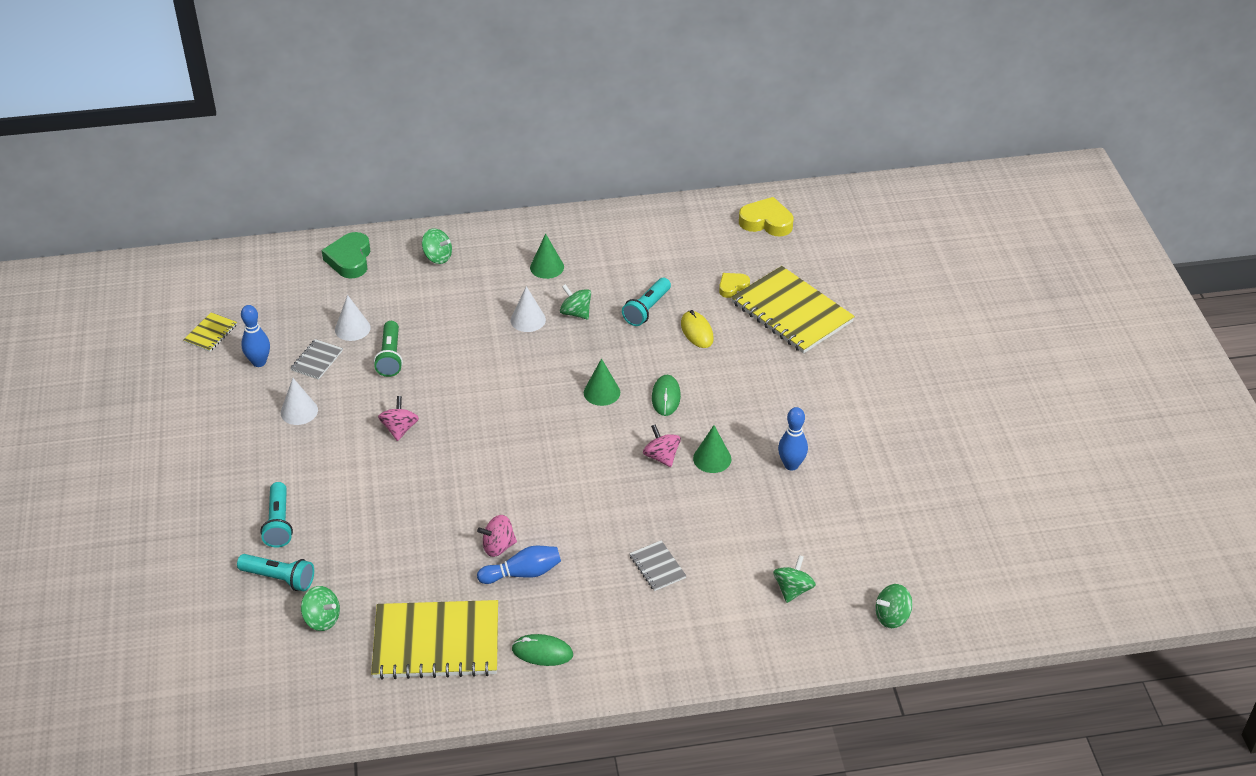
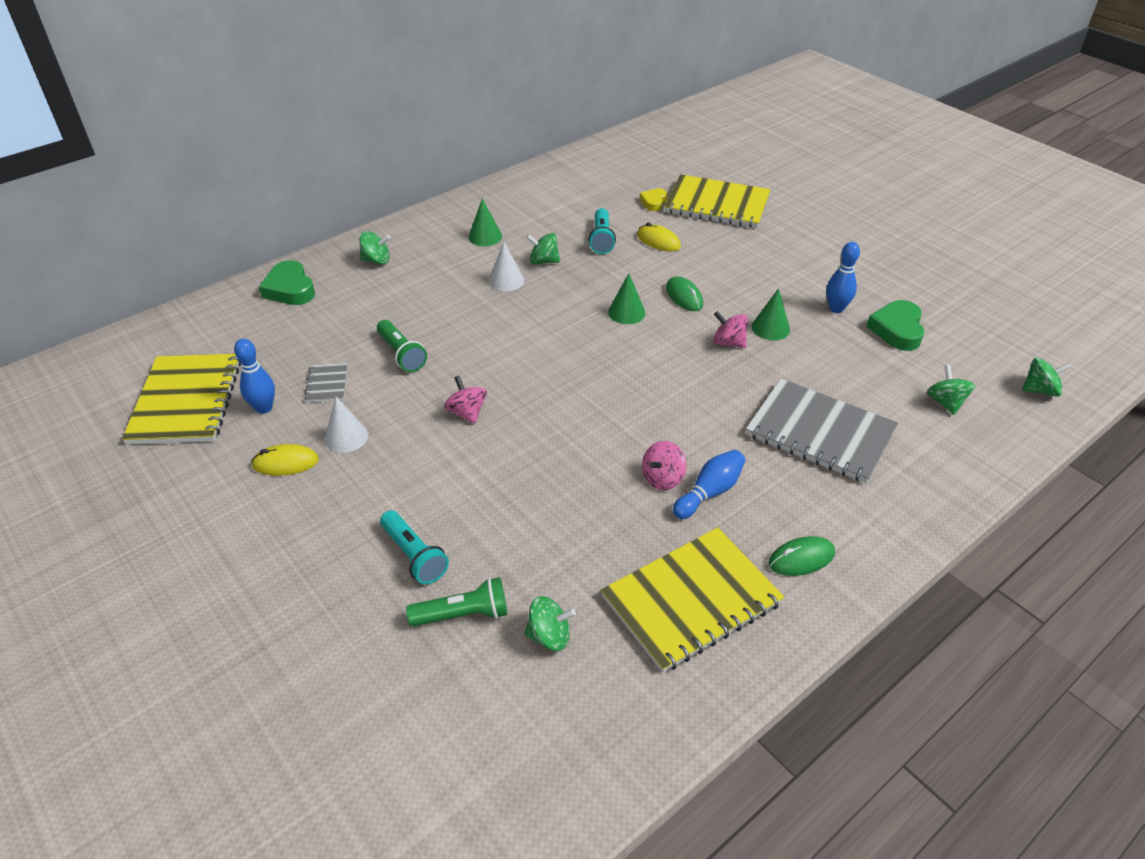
camera: 30 degrees left, 0 degrees up
yellow notebook [184,312,237,352] -> yellow notebook [122,354,241,445], size x2.26
turquoise flashlight [237,554,314,591] -> green flashlight [406,577,507,626]
white cone [335,295,371,341] -> none
grey notebook [629,540,686,591] -> grey notebook [746,379,898,483], size x2.26
yellow heart [739,197,793,236] -> none
green spinning top [875,584,913,628] -> green spinning top turned 135 degrees counterclockwise [1022,358,1072,397]
none -> yellow mouse [251,444,319,476]
none -> green heart [866,300,925,351]

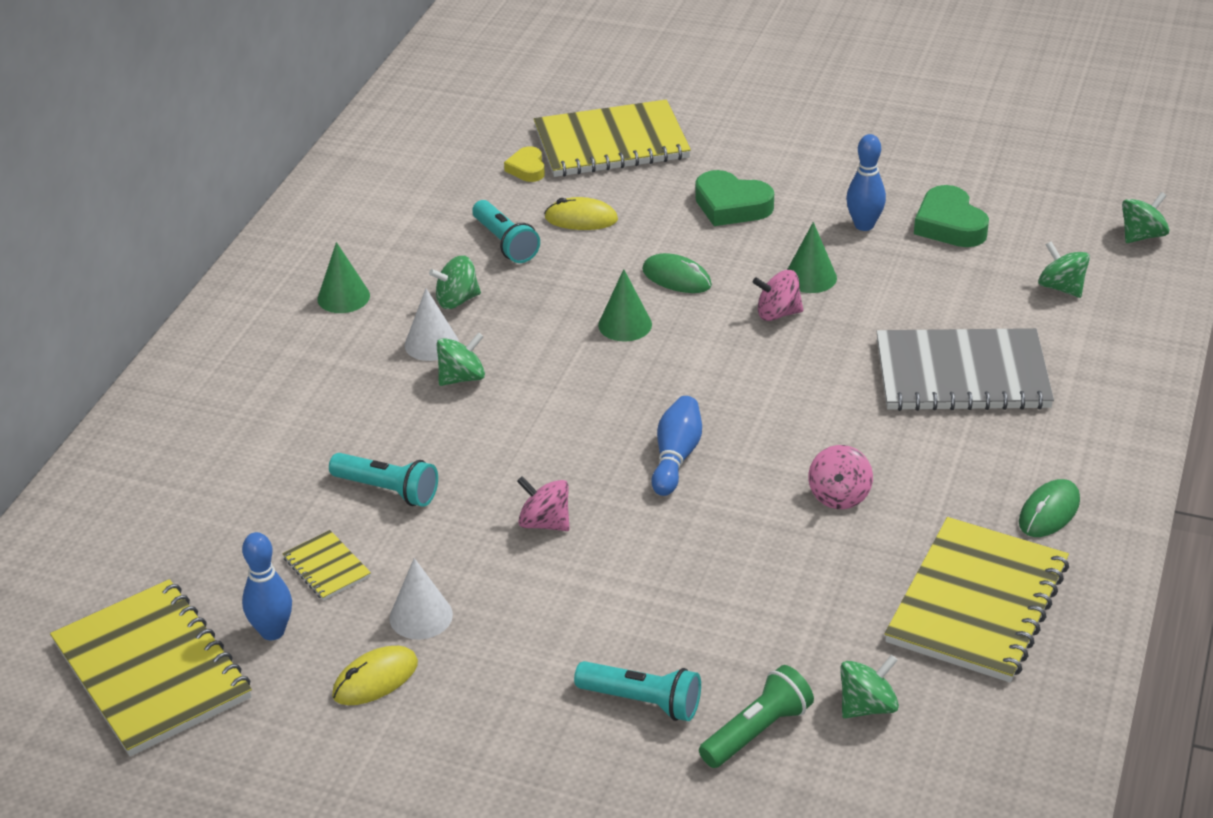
camera: 30 degrees left, 5 degrees down
green heart [259,260,315,305] -> green heart moved to [695,170,774,226]
grey notebook [304,363,348,403] -> yellow notebook [282,530,371,601]
green spinning top [359,231,390,264] -> green spinning top moved to [436,332,485,386]
green flashlight [377,320,427,372] -> turquoise flashlight [329,453,438,507]
blue bowling pin [673,450,745,519] -> blue bowling pin moved to [651,396,702,496]

